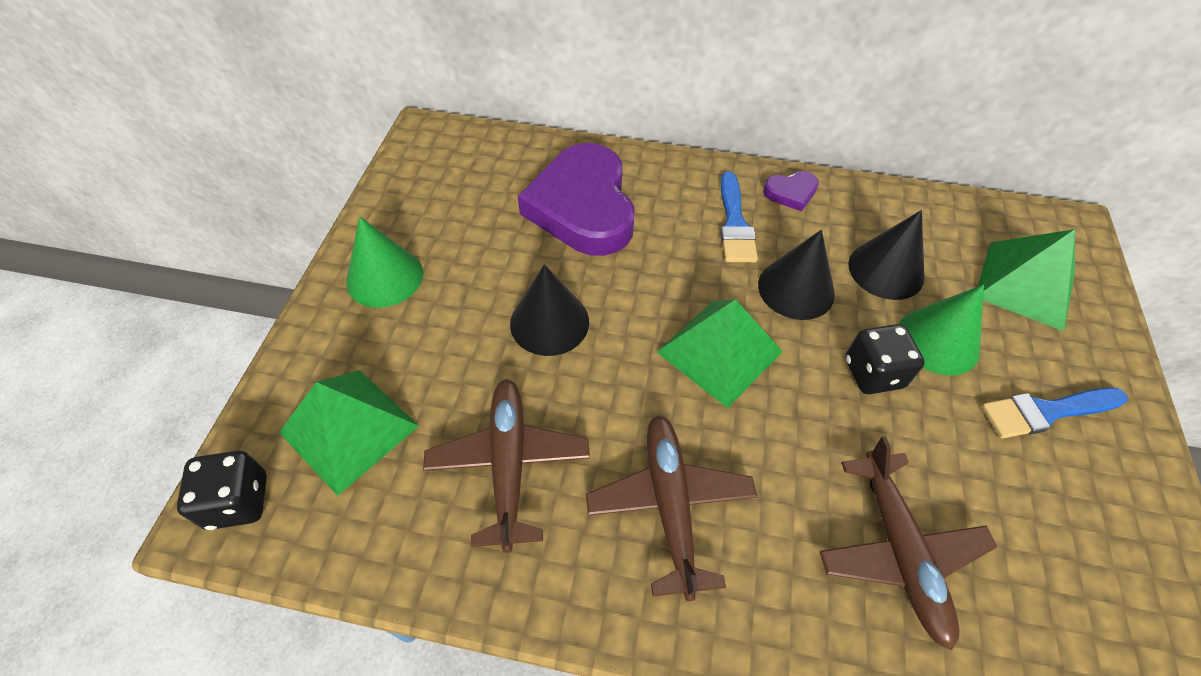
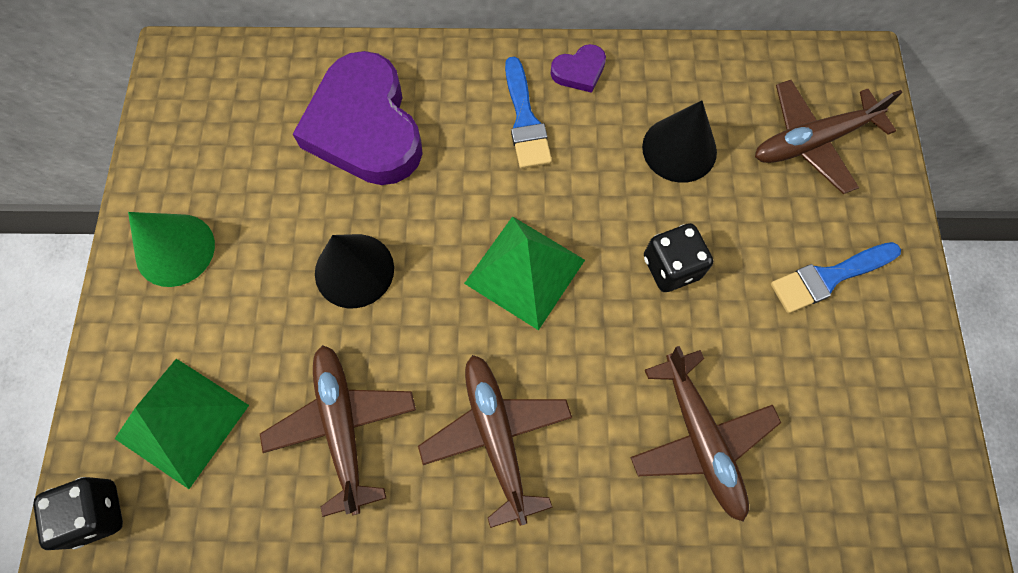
camera: 10 degrees left, 15 degrees up
black cone [758,230,835,320] -> none
green cone [899,285,984,376] -> none
green pyramid [978,229,1075,331] -> brown plane [755,80,903,194]

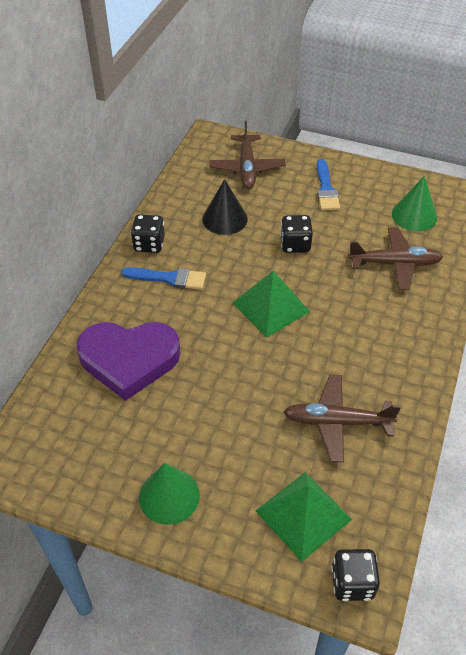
camera: 70 degrees left, 20 degrees down
black cone [315,234,394,308] -> none
brown plane [418,355,572,528] -> none
purple heart [550,44,606,93] -> black dice [131,214,165,253]
none -> green cone [392,176,437,231]

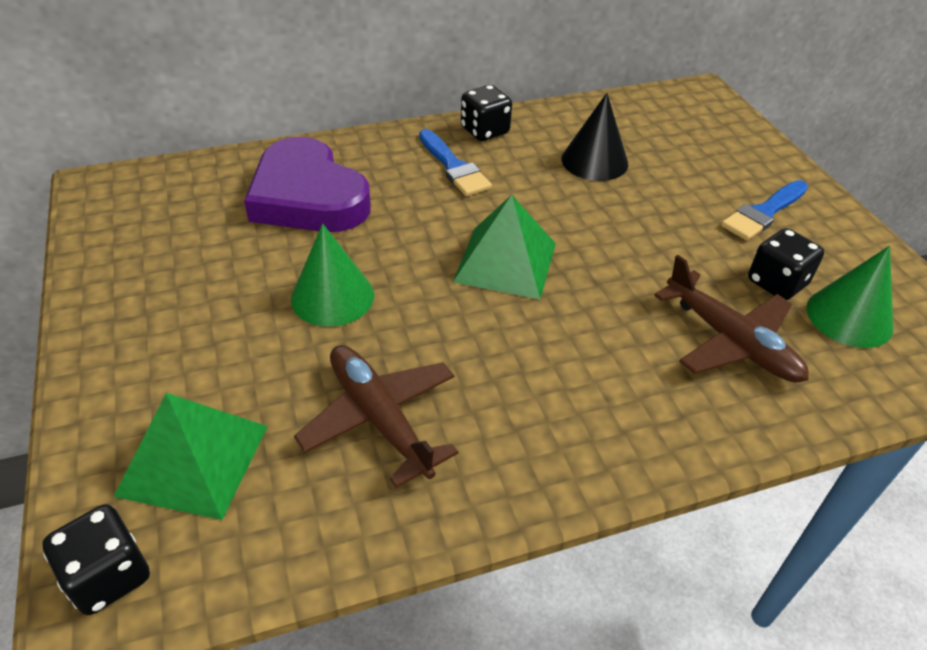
camera: 50 degrees right, 5 degrees down
green cone [139,463,200,525] -> green cone moved to [291,224,374,327]
brown plane [209,121,285,189] -> none
black dice [280,215,313,253] -> black dice moved to [748,228,824,300]

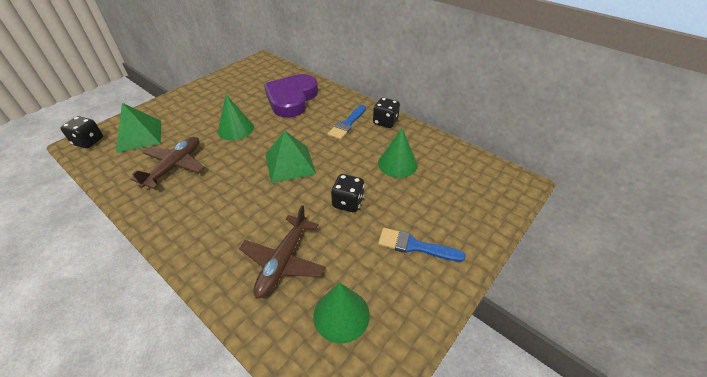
camera: 60 degrees right, 0 degrees up
black cone [562,93,628,181] -> green cone [378,128,418,178]
black dice [748,228,824,300] -> black dice moved to [331,174,364,212]

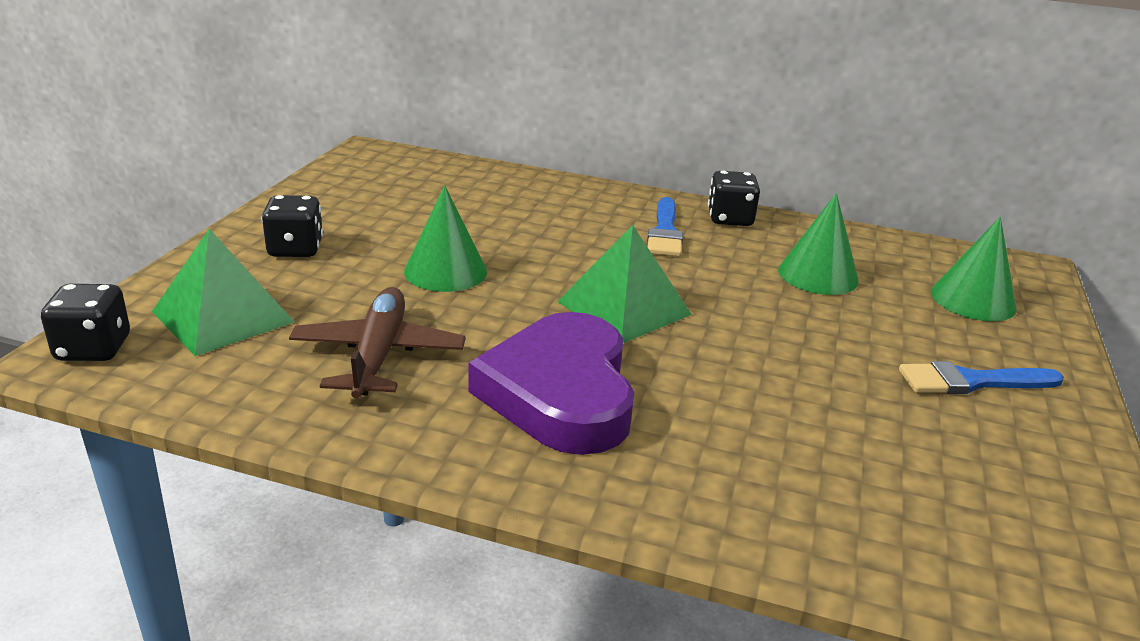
camera: 25 degrees left, 15 degrees down
brown plane [239,205,326,299] -> none
purple heart [264,74,318,118] -> purple heart moved to [469,312,634,455]
green cone [313,283,370,343] -> green cone moved to [931,217,1017,321]
black dice [331,174,364,212] -> black dice moved to [262,195,323,257]

